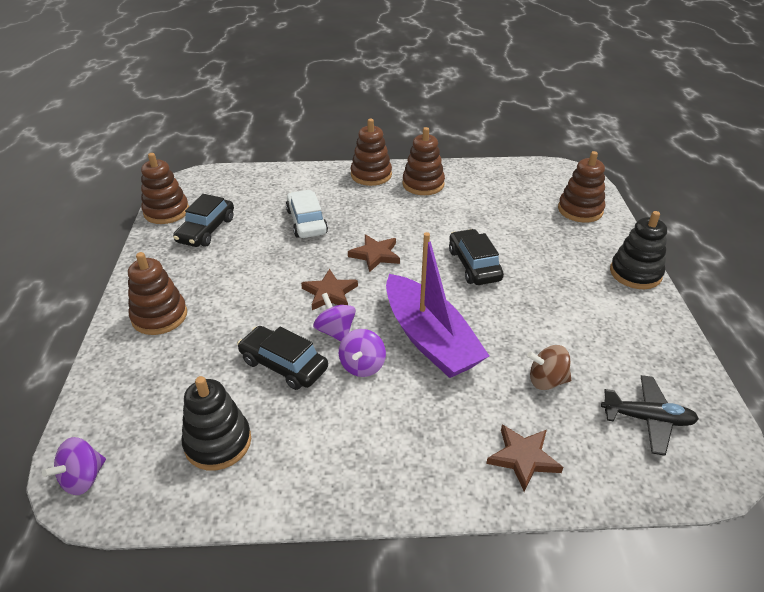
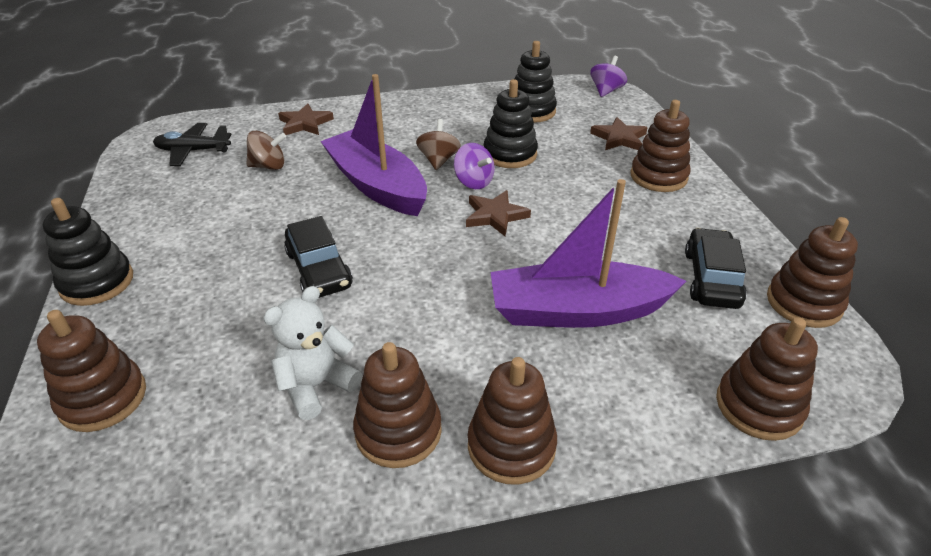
camera: 170 degrees right, 0 degrees up
black car [237,326,328,390] -> black stacking toy [484,79,538,168]
white car [286,190,328,238] -> purple boat [490,179,686,328]
purple spinning top [339,329,386,377] -> brown spinning top [416,119,461,170]
brown star [348,234,400,272] -> brown star moved to [590,117,648,150]
none -> white teddy bear [263,286,362,420]
none -> brown stacking toy [716,317,818,441]

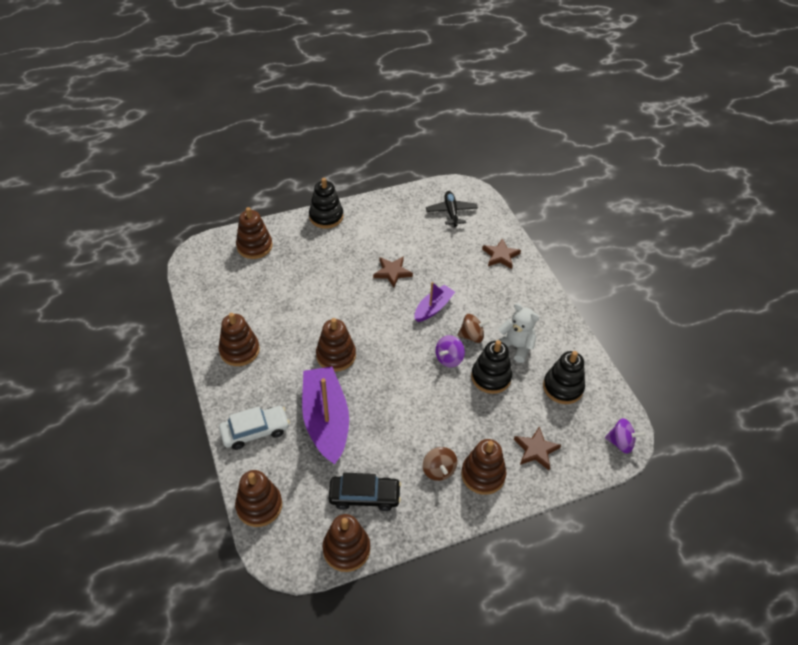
camera: 80 degrees right, 10 degrees up
brown spinning top [246,131,286,170] -> brown spinning top moved to [423,447,457,481]
white teddy bear [263,286,362,420] -> white teddy bear moved to [498,303,539,363]
black car [284,216,353,298] -> none
purple boat [320,74,427,216] -> purple boat [415,282,455,322], size x0.55
brown star [466,190,531,236] -> brown star moved to [373,256,413,288]
brown stacking toy [468,357,557,485] -> brown stacking toy moved to [316,318,356,372]
none -> white car [219,406,290,450]

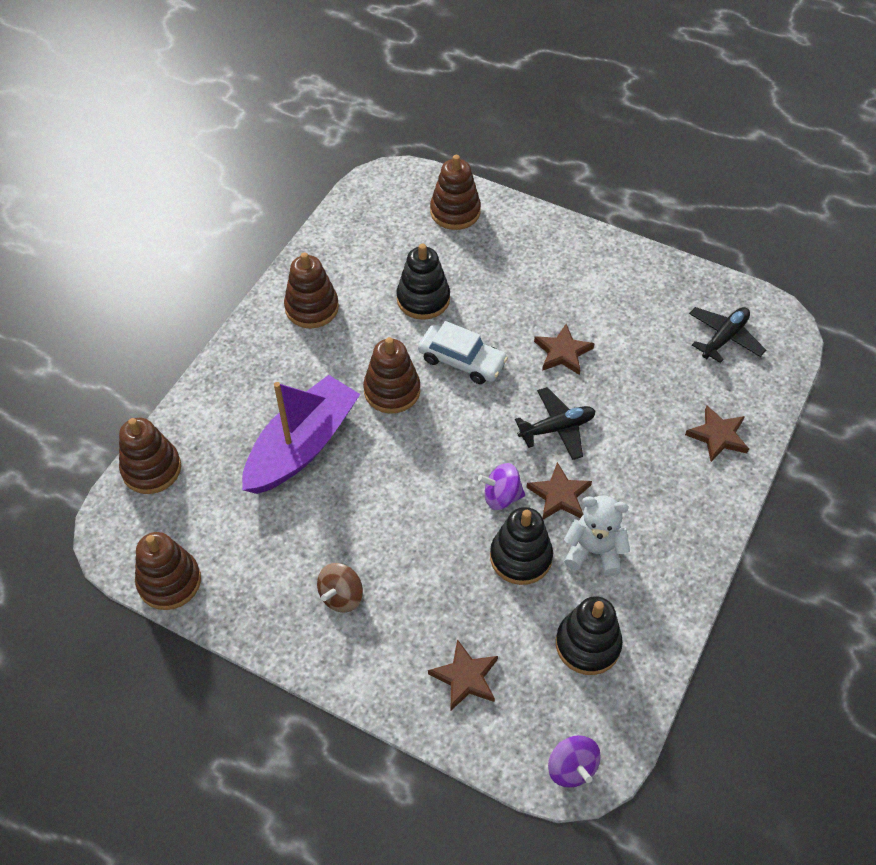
camera: 50 degrees right, 5 degrees up
white car [219,406,290,450] -> white car moved to [418,321,508,384]
black stacking toy [309,178,343,229] -> black stacking toy moved to [396,244,450,320]
black car [329,473,401,511] -> none
purple boat [415,282,455,322] -> black plane [515,387,595,460]
brown spinning top [457,314,491,343] -> brown star [526,462,592,520]
brown stacking toy [461,439,507,495] -> none
white teddy bear [498,303,539,363] -> white teddy bear turned 75 degrees counterclockwise [564,495,630,576]

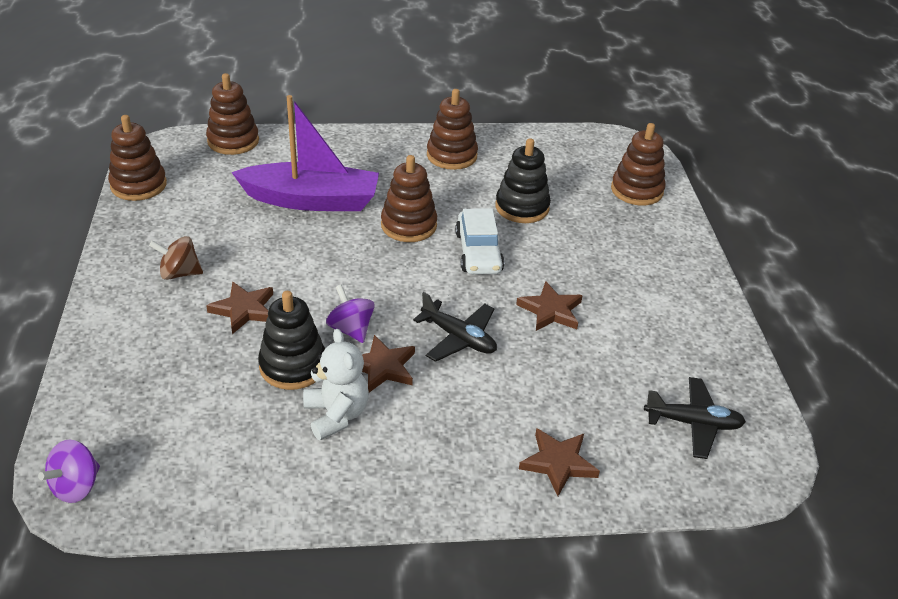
camera: 55 degrees right, 15 degrees down
brown star [428,639,498,710] -> brown star moved to [206,281,273,334]
black stacking toy [556,596,623,675] -> none

